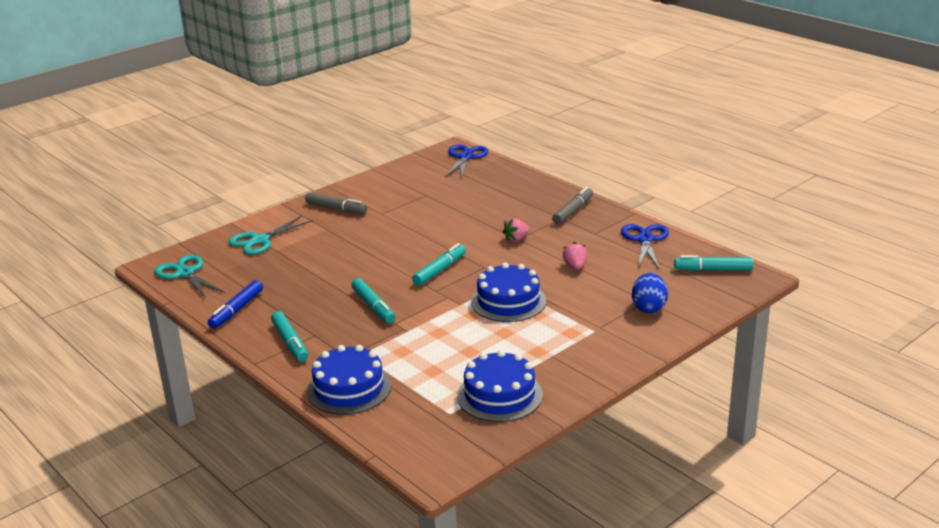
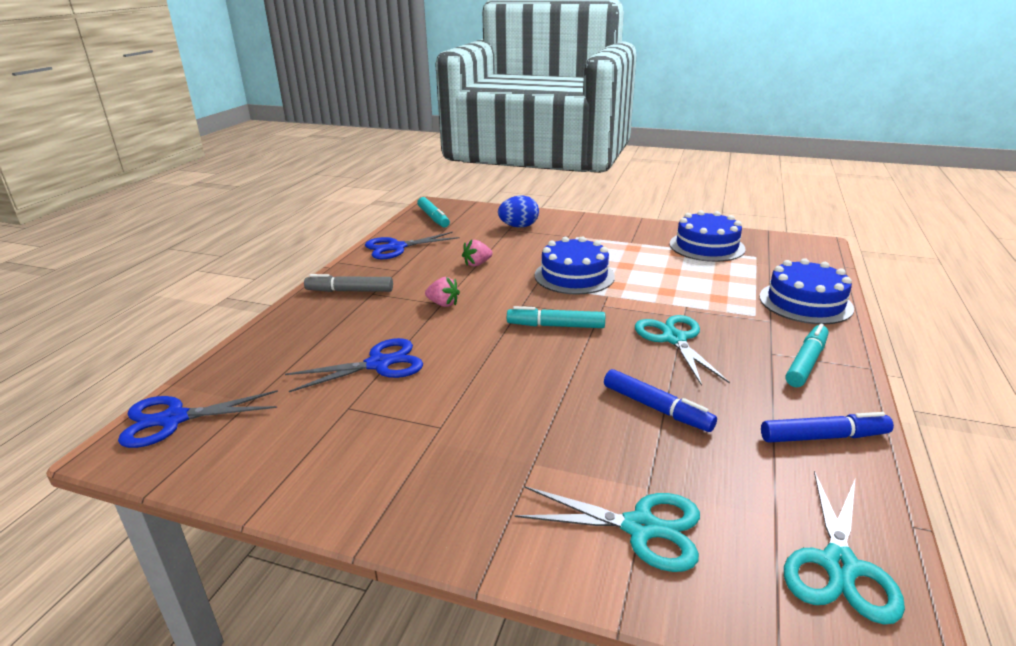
camera: 120 degrees left, 0 degrees up
grey marker [305,192,367,214] -> none
turquoise marker [351,278,395,323] -> turquoise scissors [635,315,730,386]
none -> blue scissors [285,338,423,392]
none -> blue marker [604,369,717,432]

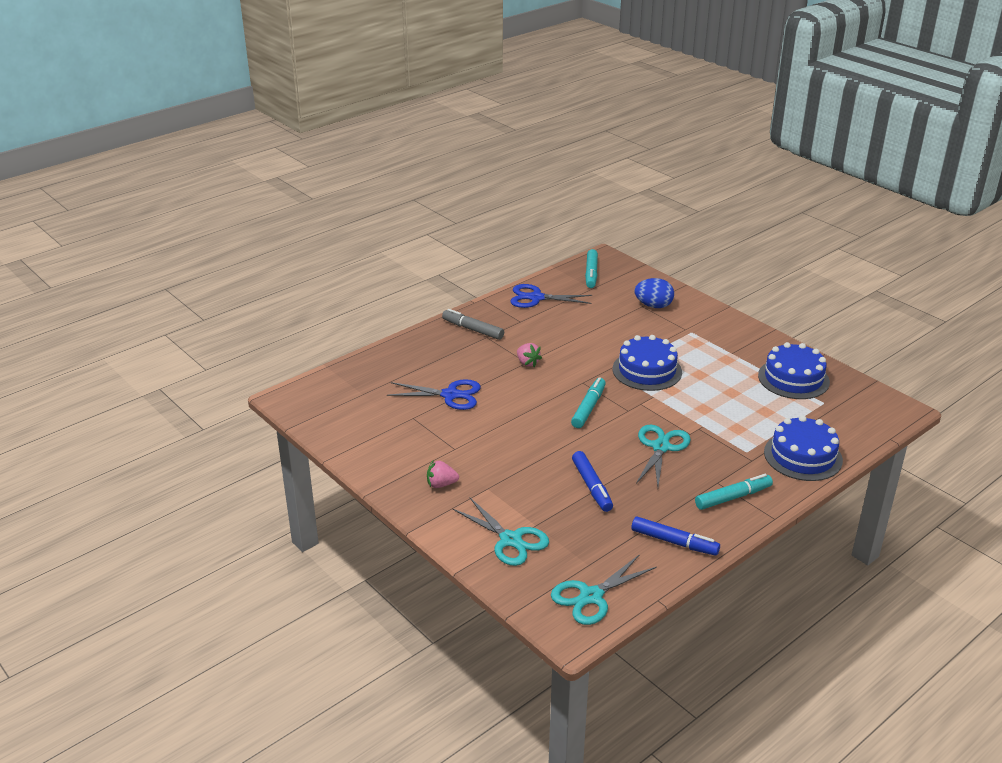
camera: 30 degrees right, 5 degrees up
blue scissors [118,390,278,448] -> none
pink strawberry [462,240,493,267] -> pink strawberry moved to [427,461,459,488]
turquoise marker [507,306,605,328] -> turquoise marker turned 75 degrees clockwise [571,377,606,428]

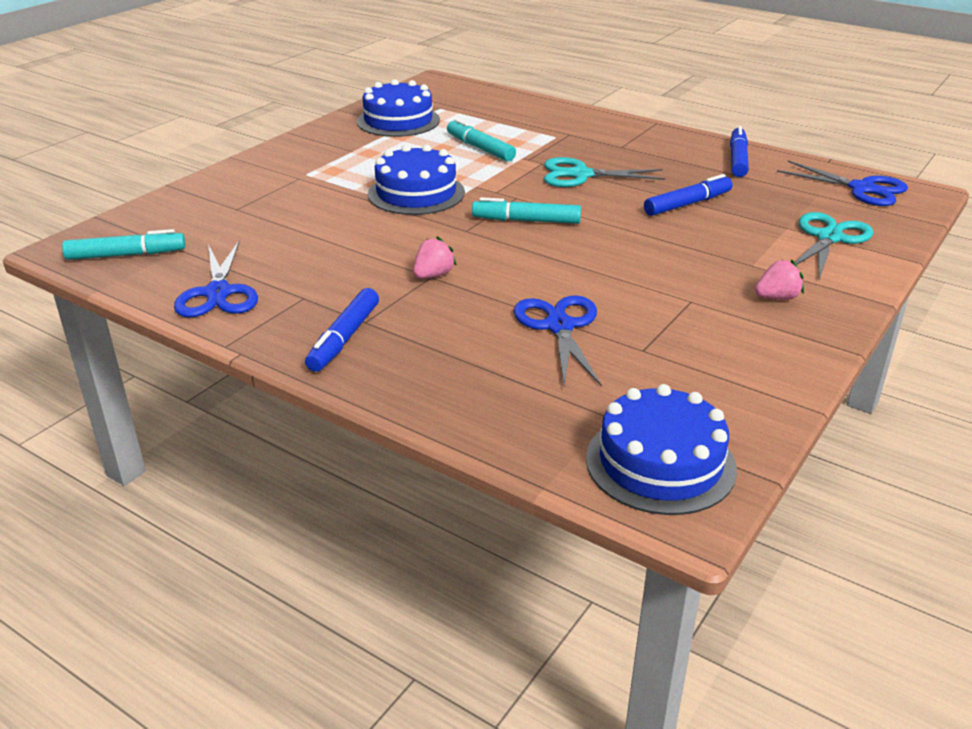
camera: 105 degrees left, 0 degrees up
pink strawberry [427,461,459,488] -> pink strawberry turned 90 degrees counterclockwise [755,259,804,300]
grey marker [442,309,504,340] -> blue marker [305,288,379,372]
turquoise scissors [551,554,657,625] -> blue scissors [777,161,908,206]
blue egg [635,278,674,308] -> none
turquoise marker [695,474,773,510] -> turquoise marker moved to [447,118,516,161]
blue cake [764,415,843,481] -> blue cake moved to [586,384,737,515]

